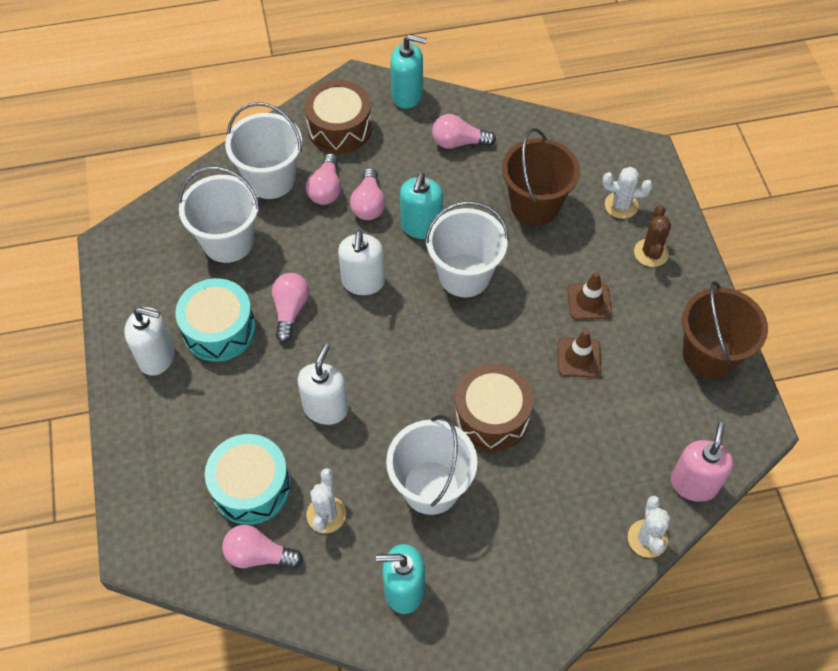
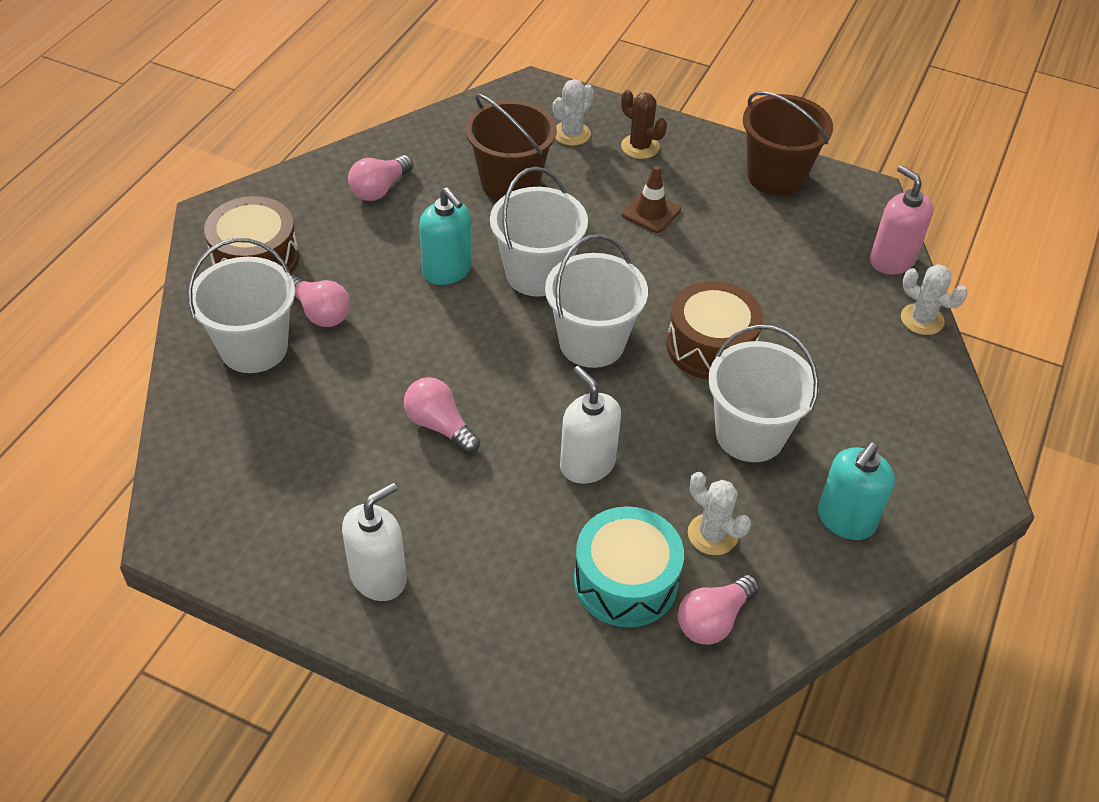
camera: 55 degrees left, 10 degrees down
turquoise drum [175,278,256,362] -> none
white bucket [178,166,260,263] -> white bucket moved to [545,234,648,368]
white soap dispenser [338,230,385,295] -> none
pink light bulb [350,168,386,220] -> none
turquoise soap dispenser [390,34,427,109] -> none
brown traffic cone [558,329,601,378] -> none

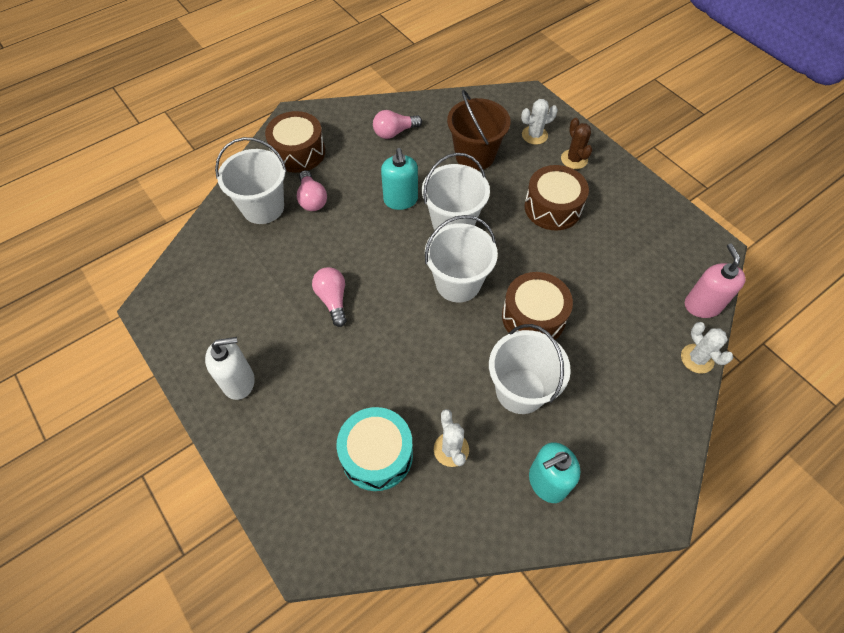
camera: 30 degrees right, 10 degrees up
white soap dispenser [560,366,621,484] -> none
brown traffic cone [621,165,681,233] -> brown drum [524,165,589,230]
pink light bulb [678,574,760,645] -> none
brown bucket [743,91,833,196] -> none

